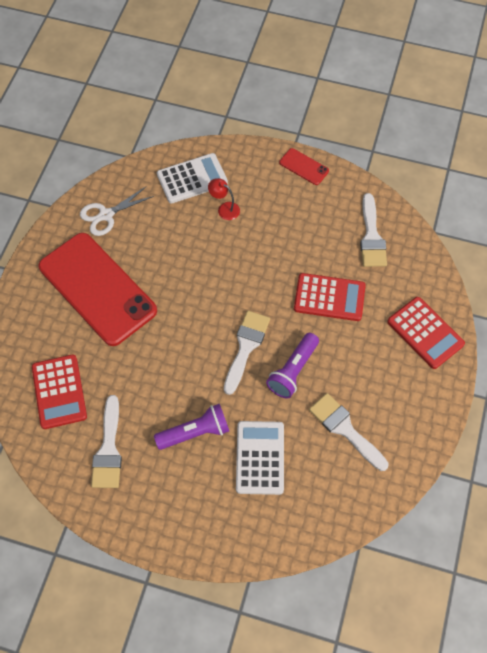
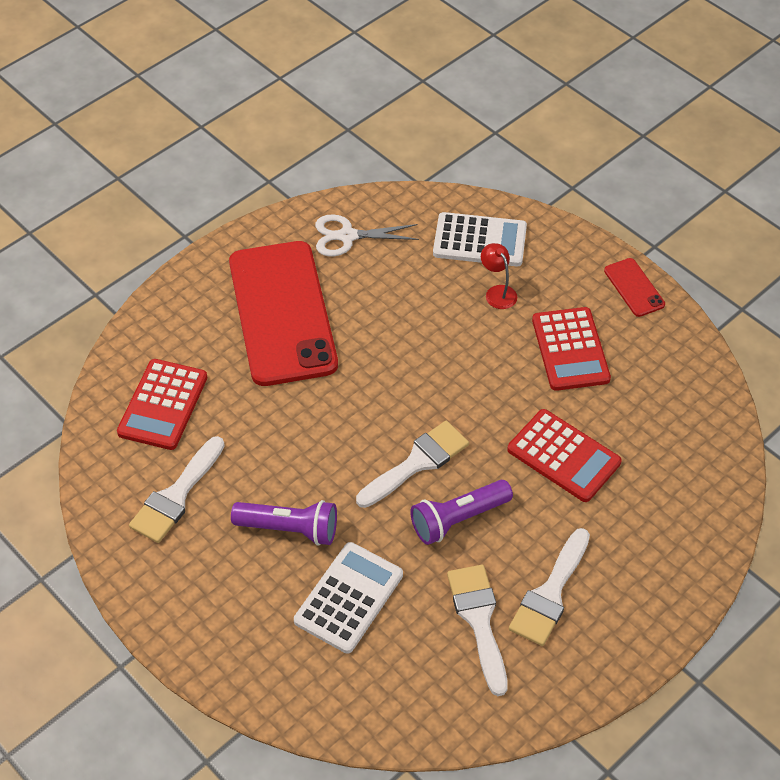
camera: 30 degrees right, 10 degrees down
white brush [360,193,387,267] -> white brush moved to [509,528,590,646]
red calculator [387,297,465,369] -> red calculator moved to [532,307,611,391]

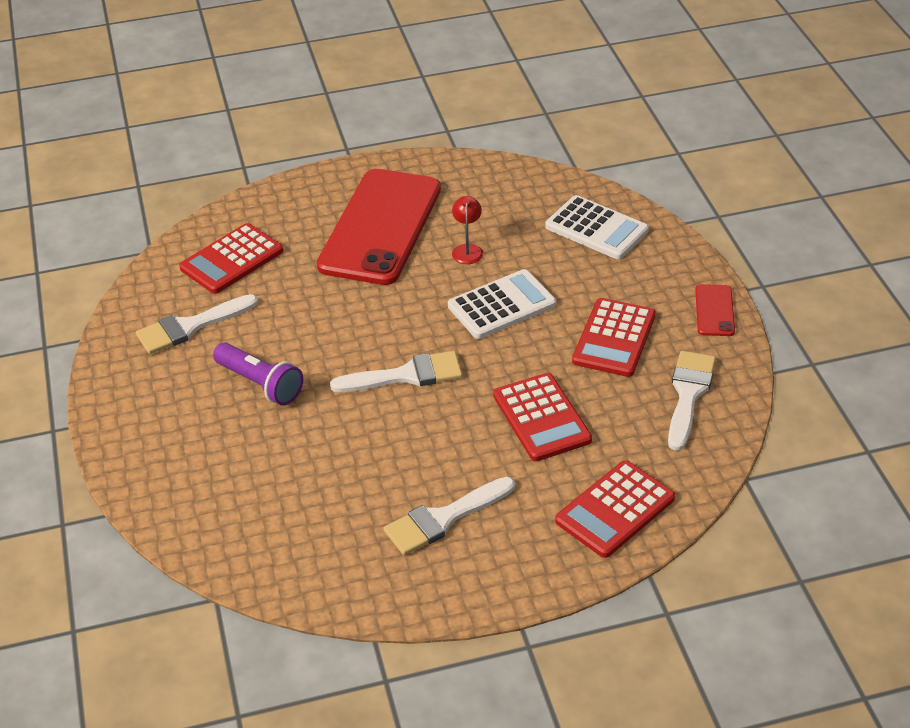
camera: 30 degrees right, 10 degrees down
white calculator [294,542,403,654] -> white calculator moved to [448,269,556,339]
white scissors [315,214,419,256] -> none
purple flashlight [410,480,513,545] -> none
white brush [447,565,508,696] -> white brush moved to [668,351,716,451]
red lamp [481,243,517,309] -> red lamp moved to [452,196,483,264]
none -> red calculator [555,460,675,558]

